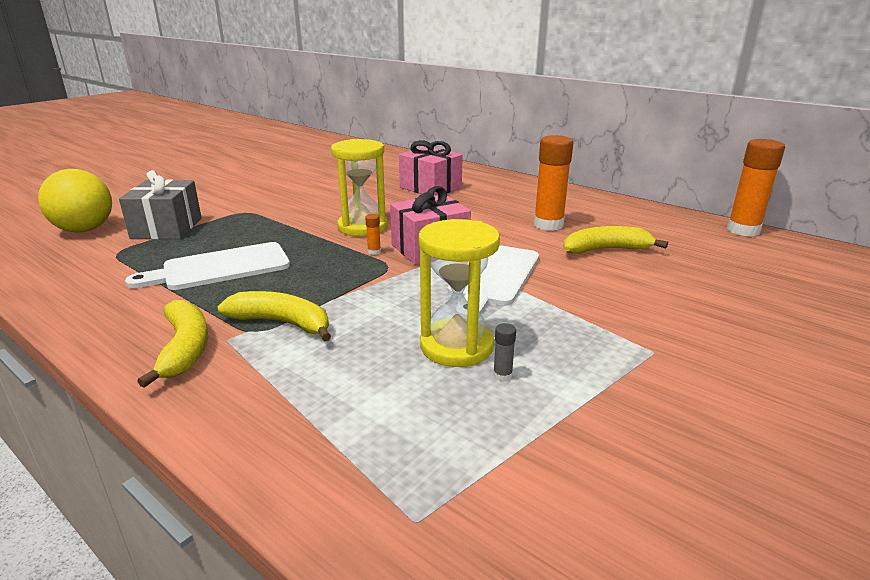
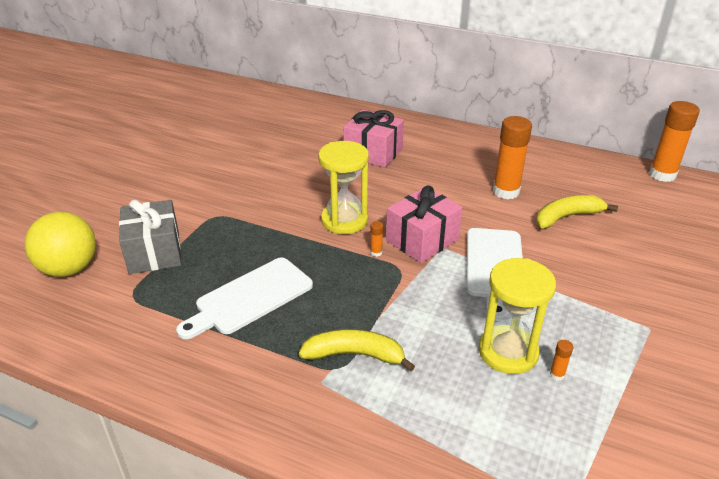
camera: 15 degrees left, 10 degrees up
yellow banana [137,300,208,388] -> none
grey glue stick [493,323,516,382] -> orange glue stick [550,340,573,381]

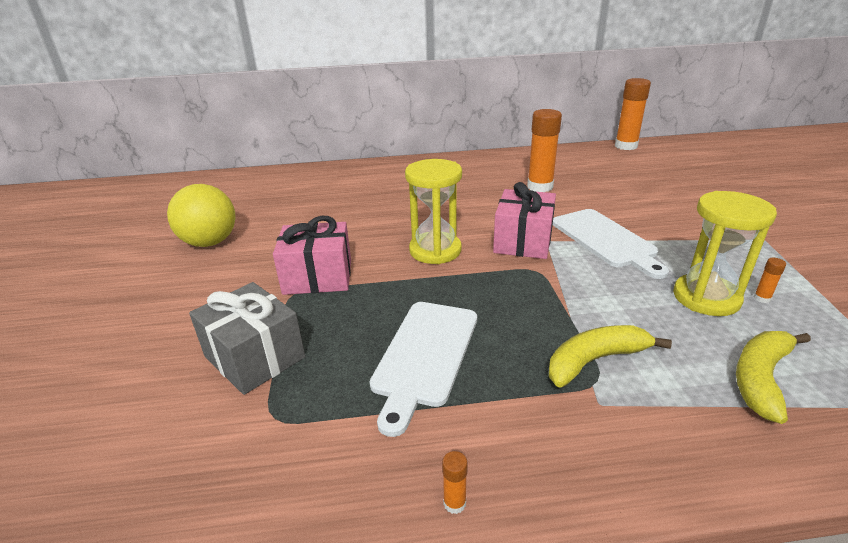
camera: 30 degrees left, 5 degrees down
yellow ball [25,211,96,277] -> yellow ball moved to [167,184,236,247]
pink gift [343,110,404,168] -> pink gift moved to [273,216,351,295]
orange glue stick [370,221,383,257] -> orange glue stick moved to [442,451,468,514]
yellow banana [536,195,618,228] -> yellow banana moved to [736,331,811,424]

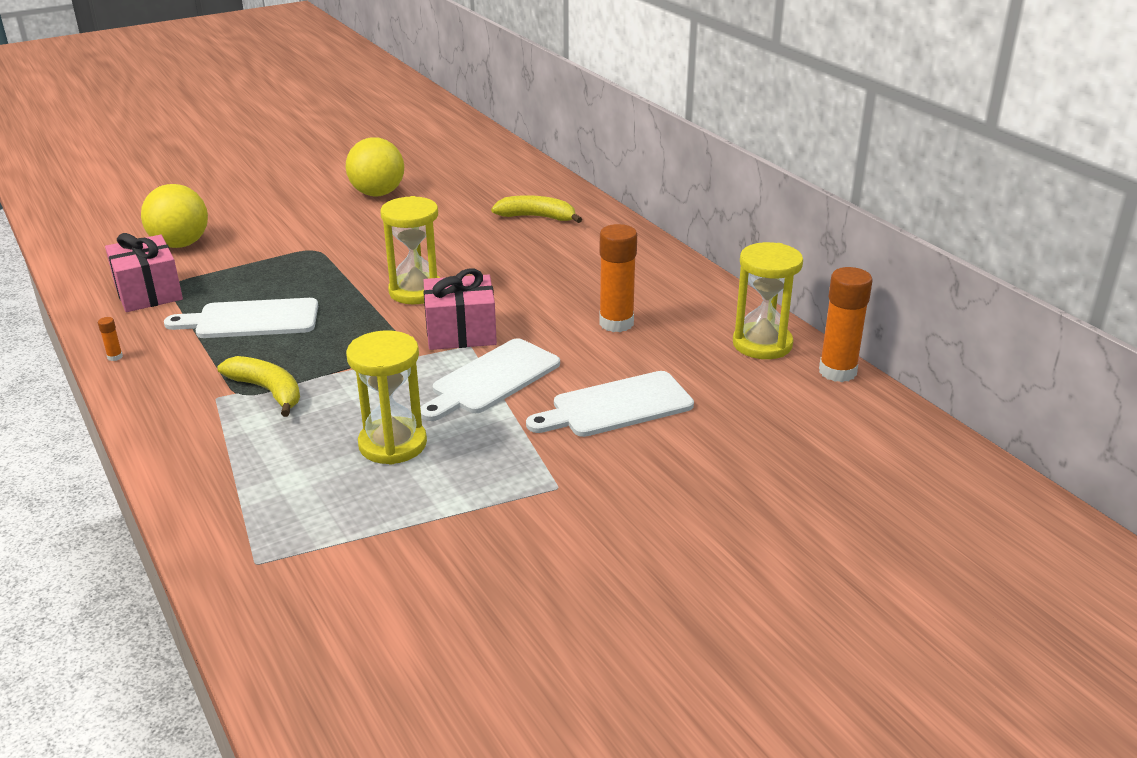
camera: 65 degrees right, 0 degrees up
grey gift [189,282,305,395] -> none
pink gift [273,216,351,295] -> pink gift moved to [105,233,183,312]
yellow banana [736,331,811,424] -> yellow banana moved to [491,195,582,223]
orange glue stick [754,258,786,303] -> none
none -> yellow ball [141,184,208,248]
none -> white cutting board [526,371,694,437]
none -> yellow hourglass [733,242,803,359]

